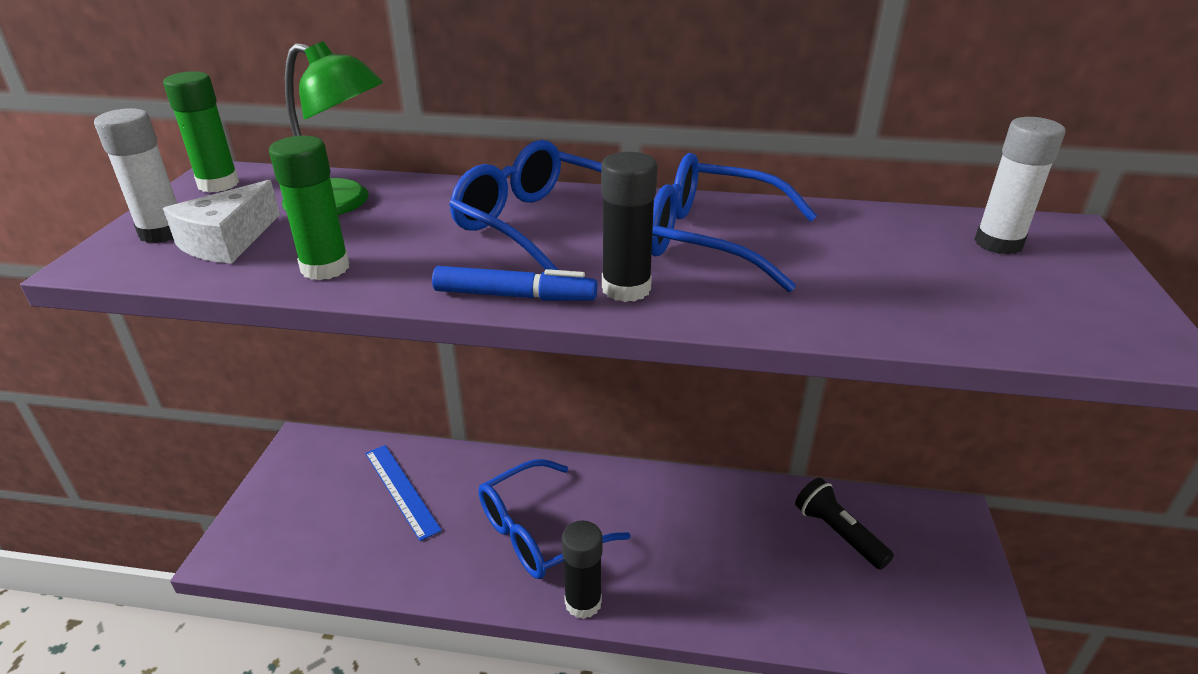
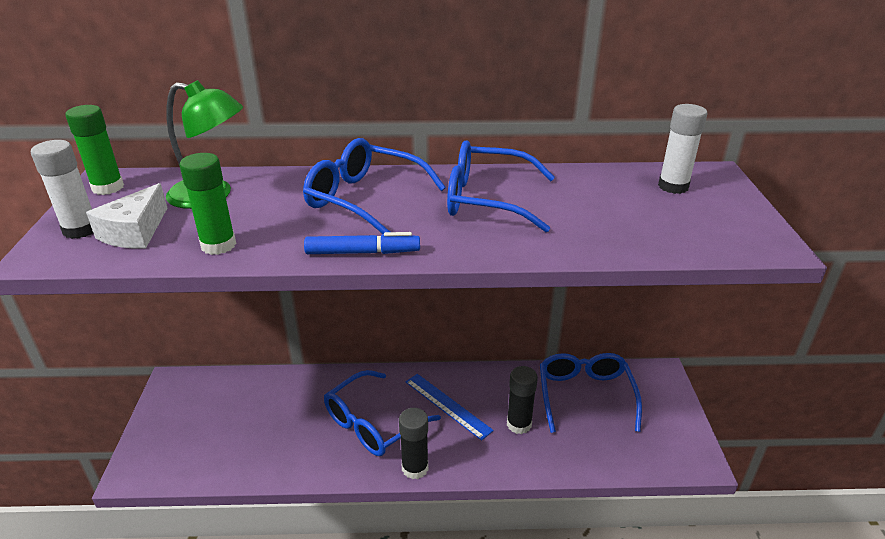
camera: 10 degrees left, 0 degrees up
blue ruler [365,445,442,541] -> blue ruler moved to [405,374,494,441]
black glue stick [601,152,657,302] -> black glue stick moved to [507,366,538,434]
black flashlight [795,478,894,570] -> blue glasses [540,353,642,433]

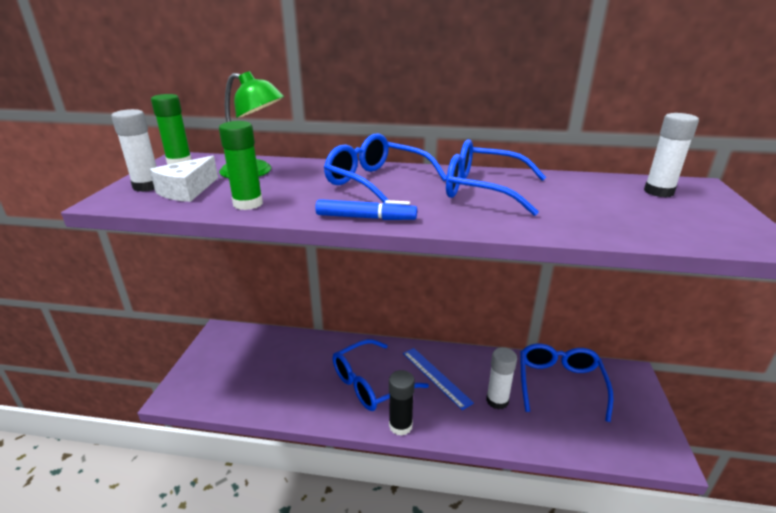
camera: 10 degrees right, 5 degrees down
black glue stick [507,366,538,434] -> white glue stick [486,347,517,410]

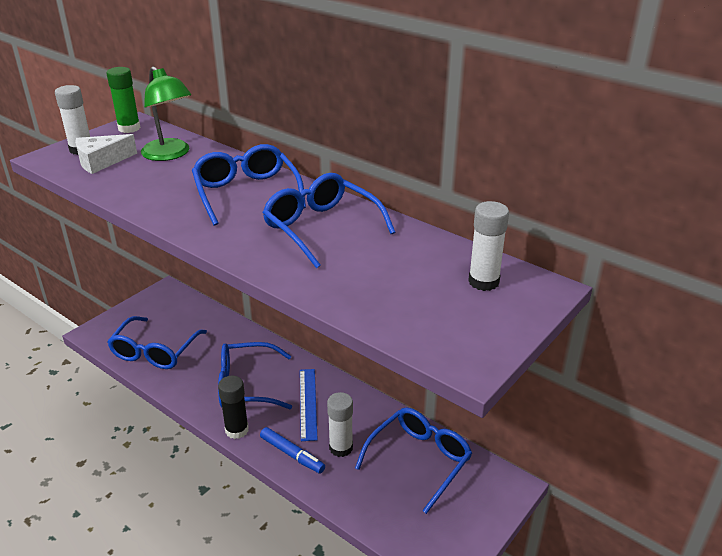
camera: 30 degrees right, 5 degrees up
green glue stick [219,121,263,210] -> none
blue marker [315,199,417,220] -> blue marker moved to [260,427,325,474]
none -> blue glasses [107,316,207,369]

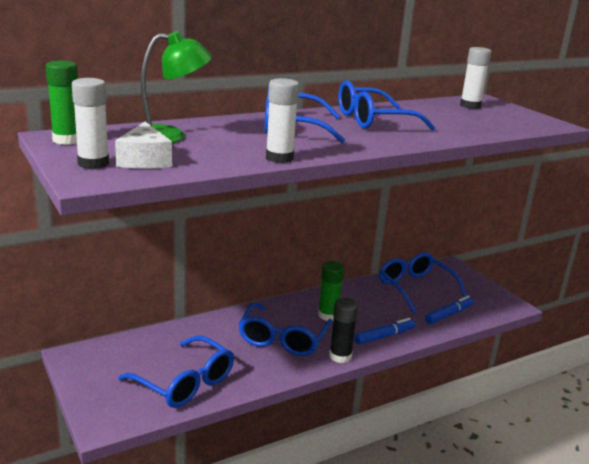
camera: 70 degrees left, 10 degrees down
blue ruler [300,369,318,441] -> green glue stick [318,261,344,321]
white glue stick [327,392,353,457] -> white glue stick moved to [266,78,299,163]
none -> blue marker [425,296,474,324]

